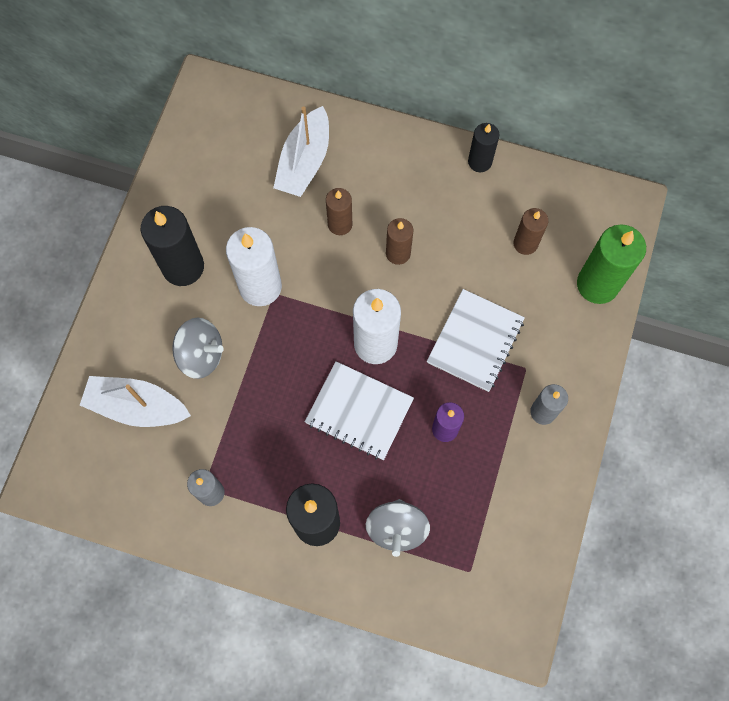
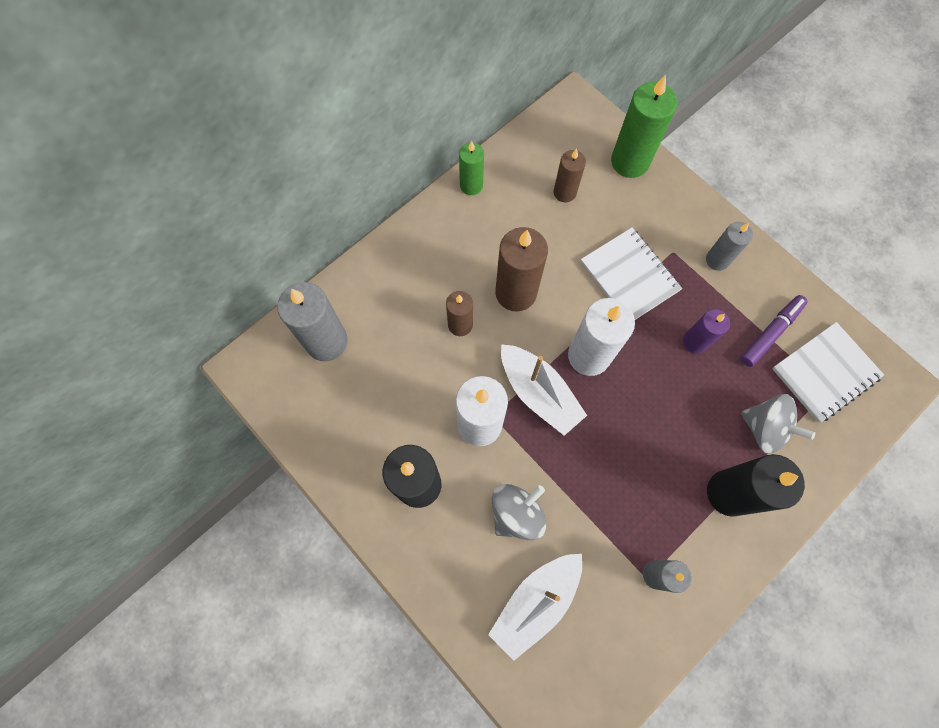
camera: 60 degrees left, 0 degrees up
white boat [273,106,329,197] -> white boat moved to [501,344,587,436]
white notebook [305,361,414,460] -> white notebook moved to [772,322,884,423]
brown candle [386,218,413,265] -> brown candle [495,227,548,311], size x1.70
black candle [468,123,499,172] -> green candle [459,141,484,195]
none -> grey candle [277,282,348,361]
none -> purple marker [740,295,808,367]

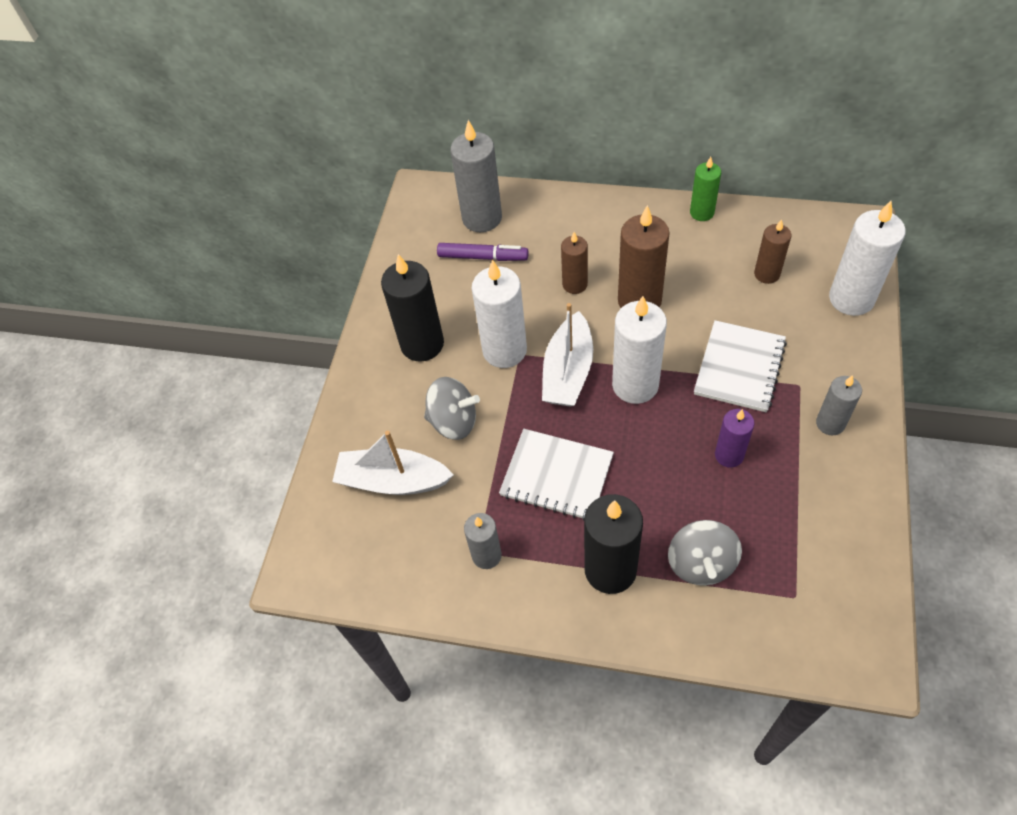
camera: 60 degrees right, 15 degrees down
green candle [611,75,677,178] -> white candle [829,201,906,316]
purple marker [740,295,808,367] -> purple marker moved to [437,243,529,261]
white notebook [772,322,884,423] -> white notebook moved to [499,429,614,521]

